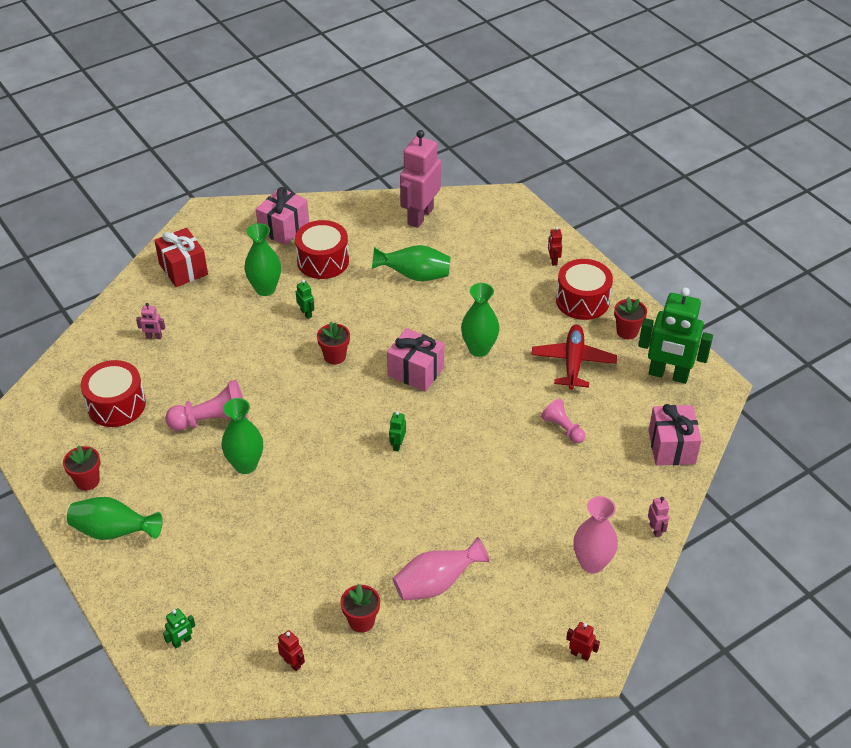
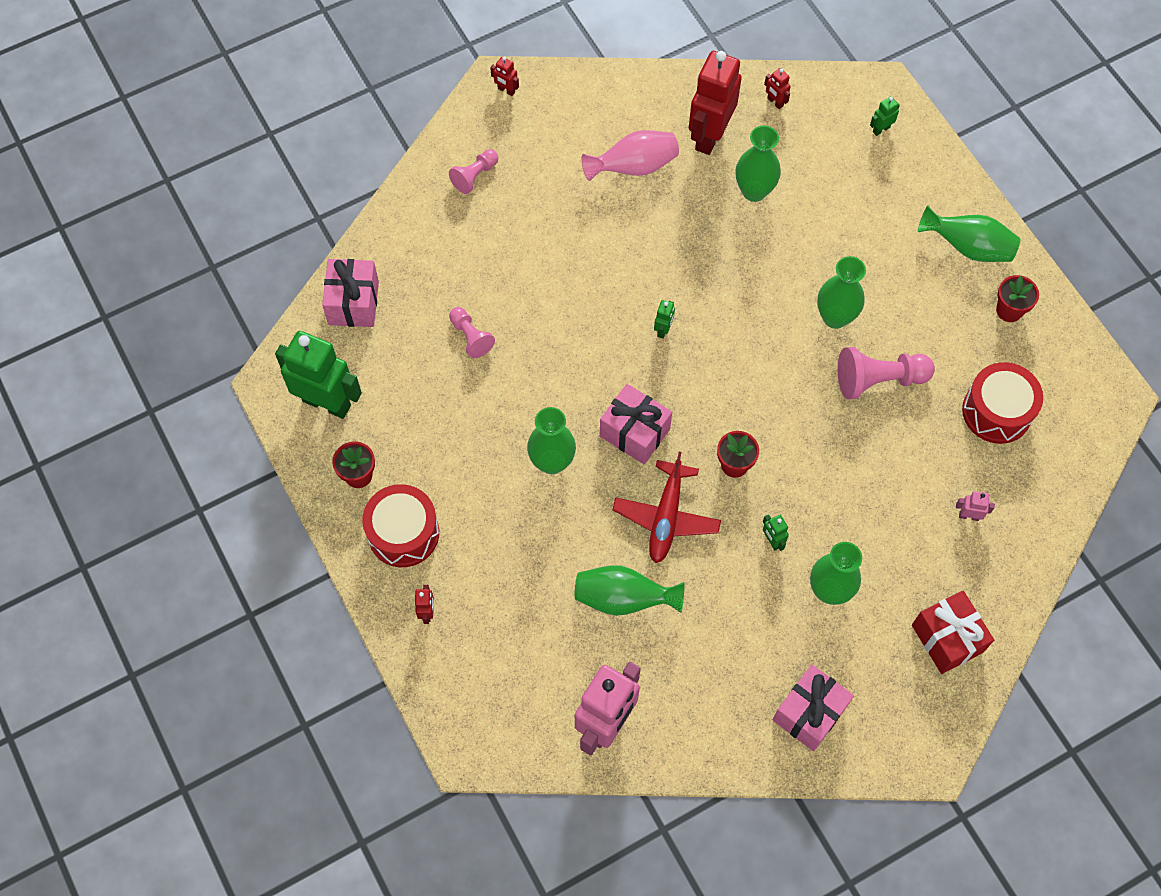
camera: 175 degrees left, 20 degrees up
red drum [295,220,349,279] -> none
red flower pot [341,583,380,633] -> red robot [689,51,742,155]
red plane [531,325,617,390] -> red plane moved to [612,452,721,563]
pink vase [573,496,618,573] -> pink pawn [449,149,499,194]
pink robot [648,497,669,537] -> none
none -> green vase [736,126,781,202]

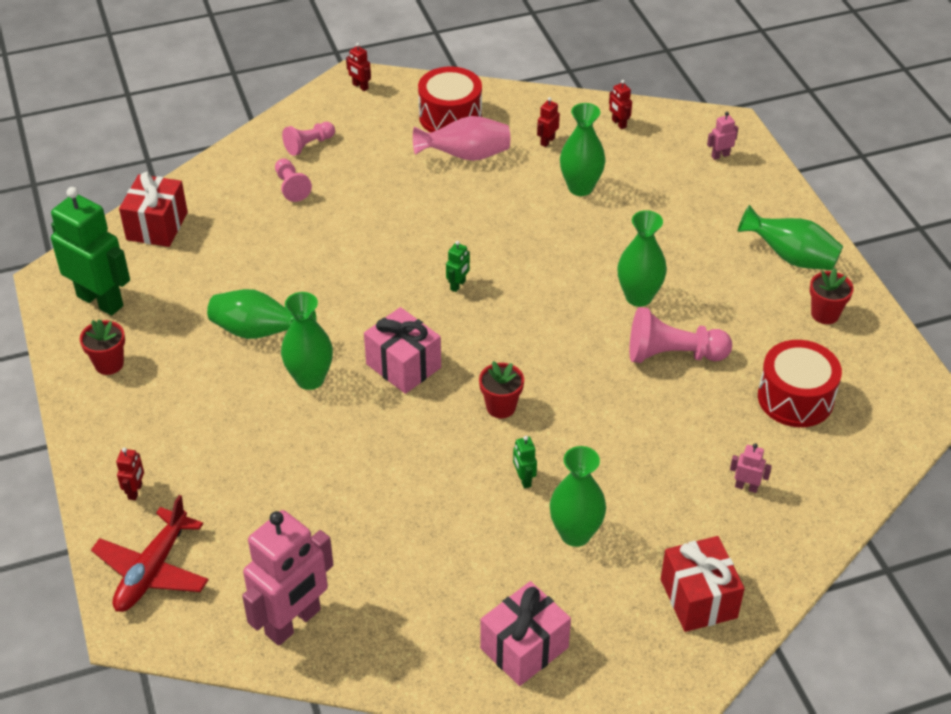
camera: 10 degrees right, 20 degrees down
pink gift [322,259,379,327] -> red gift [119,172,188,247]
red drum [362,484,439,567] -> red drum moved to [418,67,482,132]
pink pawn [449,307,495,358] -> pink pawn moved to [275,158,312,202]
green vase [575,565,685,616] -> green vase moved to [207,289,316,339]
red plane [612,452,721,563] -> red plane moved to [91,495,208,612]
red robot [689,51,742,155] -> red robot [537,97,560,147], size x0.41
green robot [870,96,900,136] -> pink robot [707,112,738,160]

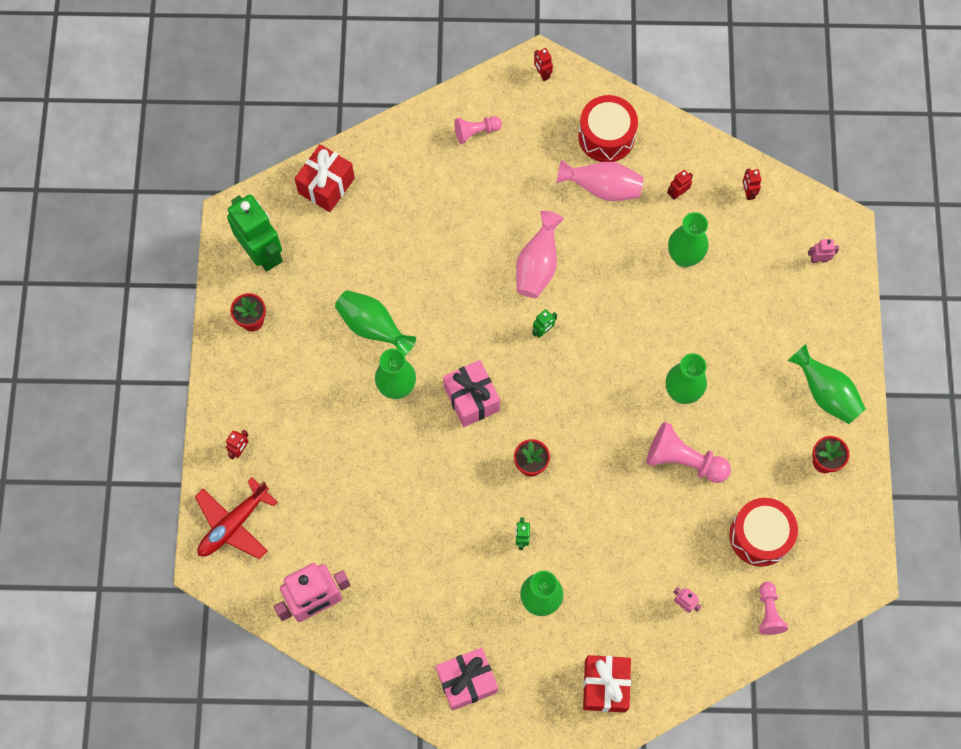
camera: 20 degrees right, 25 degrees up
pink pawn [275,158,312,202] -> pink pawn moved to [759,582,788,635]
none -> pink vase [516,211,564,298]

